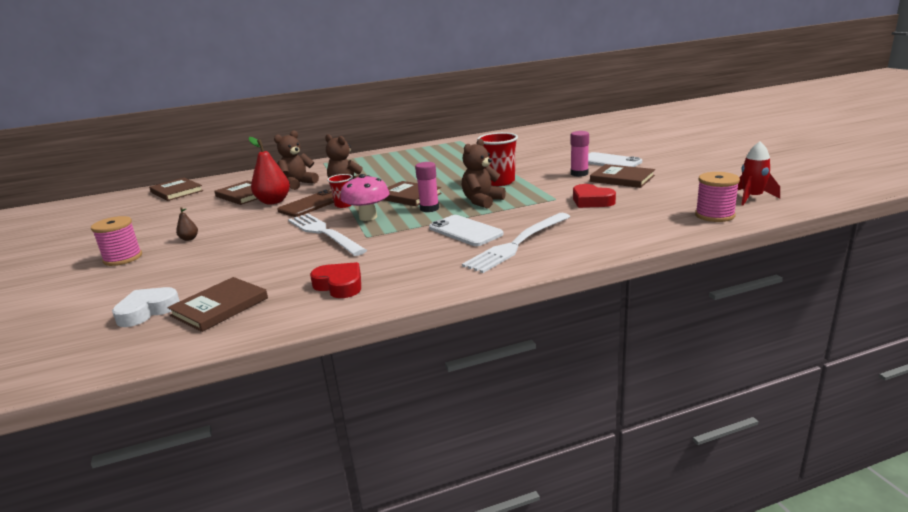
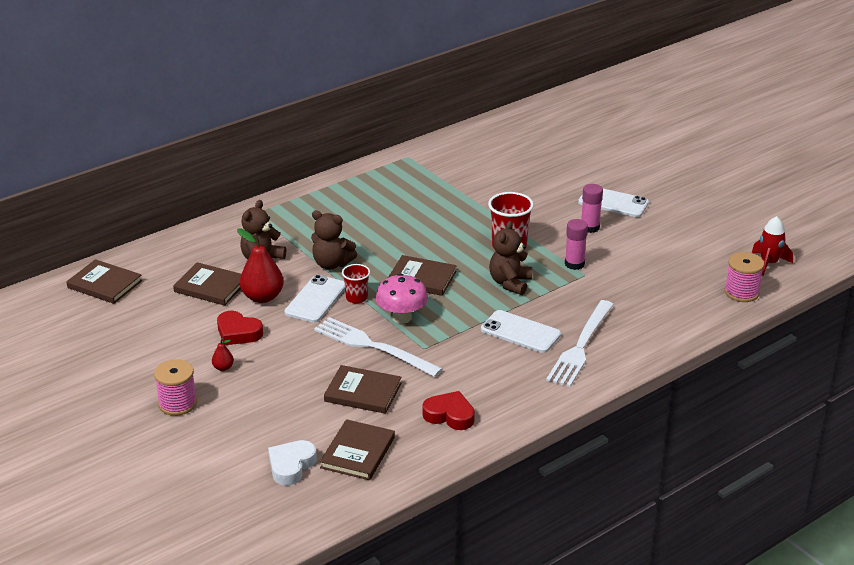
camera: 20 degrees left, 10 degrees up
brown pear [176,207,198,241] -> red pear [212,338,234,371]
brown phone [277,190,334,217] -> white phone [284,275,345,323]
pink glue stick [415,162,439,212] -> pink glue stick moved to [565,219,588,270]
red heart [573,184,616,208] -> red heart moved to [217,311,263,345]
brown book [590,164,655,188] -> brown book moved to [324,365,401,414]

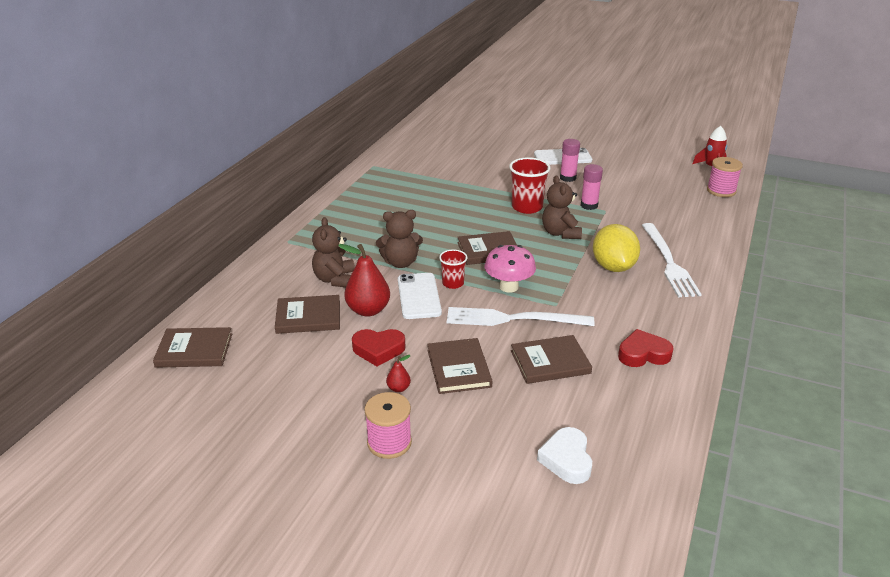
camera: 30 degrees left, 0 degrees up
brown book [320,419,395,480] -> brown book moved to [427,338,492,394]
white phone [481,310,561,353] -> yellow lemon [593,224,640,272]

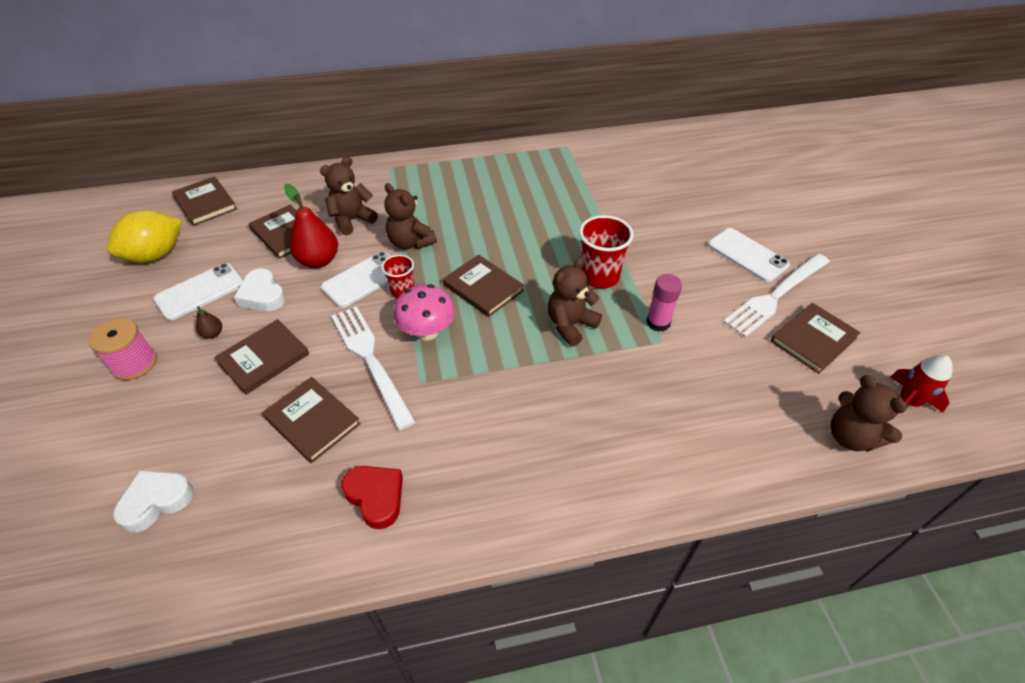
camera: 55 degrees right, 15 degrees up
red heart [352,329,406,366] -> white heart [234,268,286,311]
red pear [386,355,411,392] -> brown pear [196,306,222,339]
pink glue stick [560,139,580,182] -> none
yellow lemon [593,224,640,272] -> yellow lemon moved to [107,210,182,263]
white fork [642,223,702,297] -> white fork moved to [723,254,830,337]
pink spool [707,157,743,197] -> brown teddy bear [831,375,907,452]
none -> white phone [153,263,243,321]
none -> brown book [771,303,861,374]

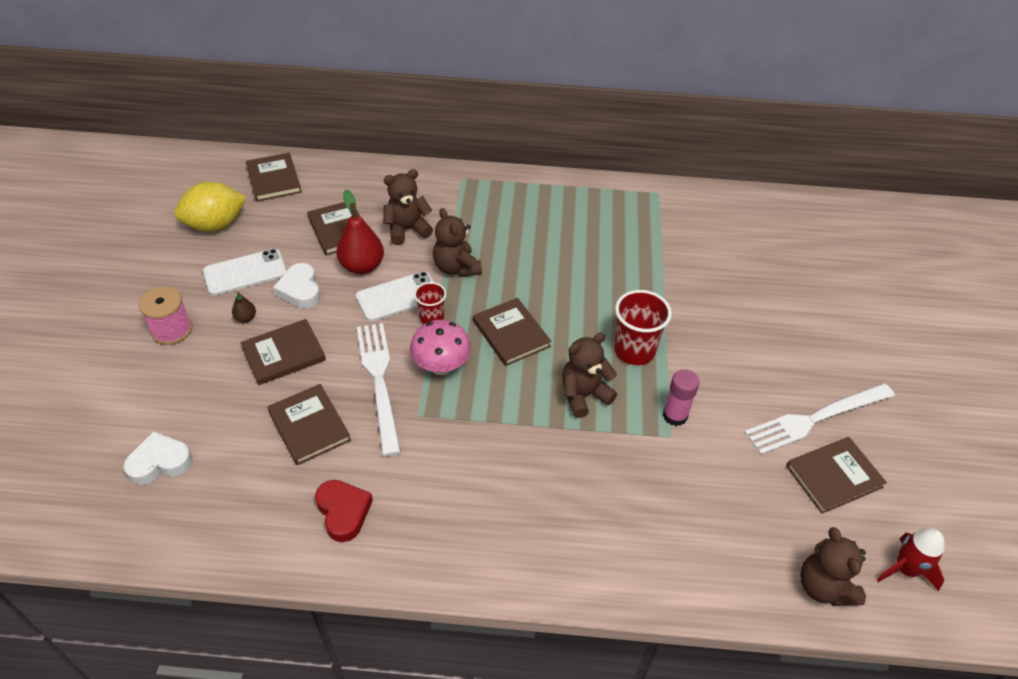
camera: 15 degrees right, 0 degrees up
white phone [708,228,790,282] -> none

